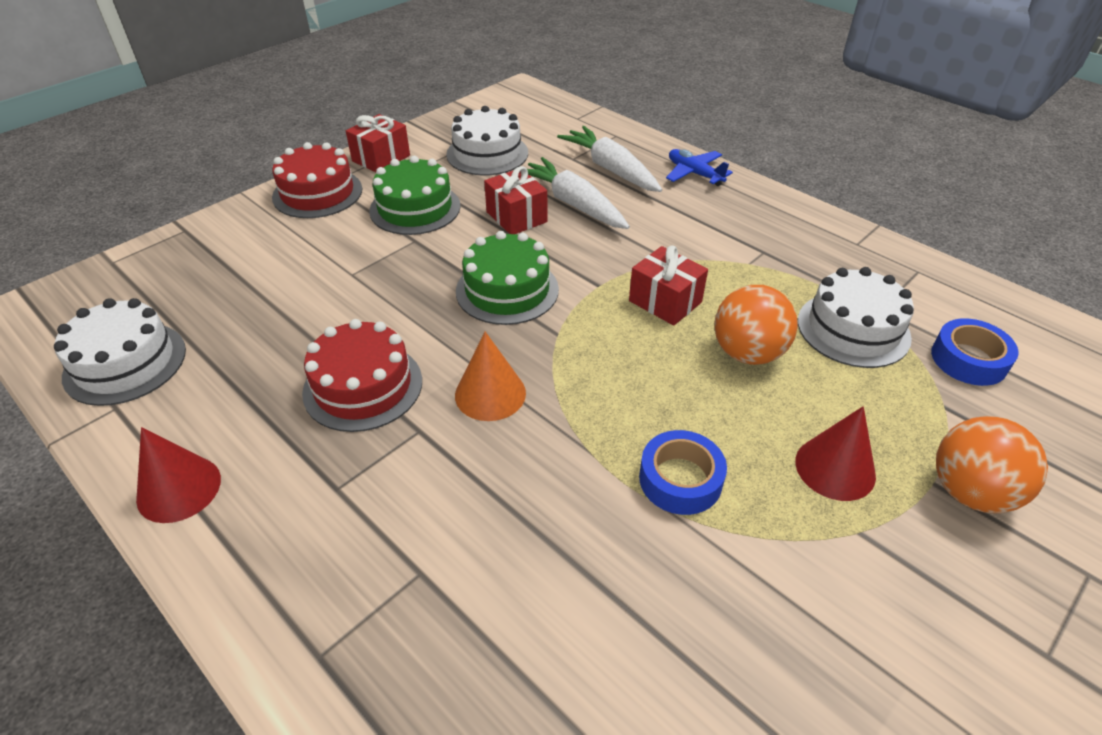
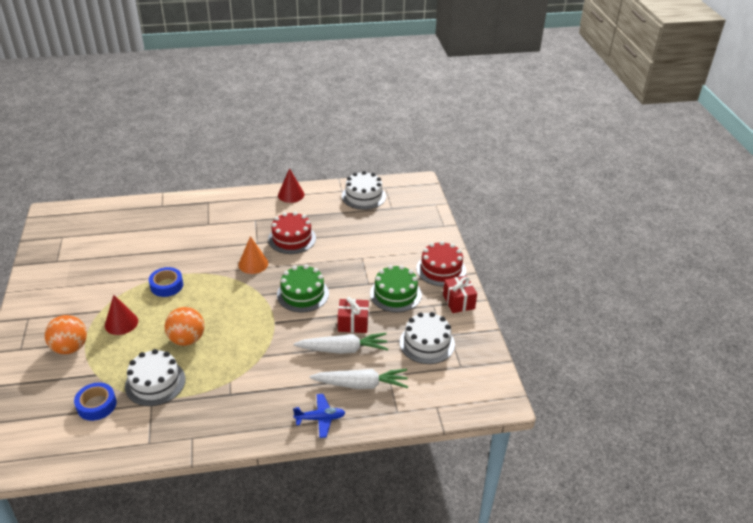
camera: 125 degrees right, 5 degrees down
red gift [629,246,708,326] -> none

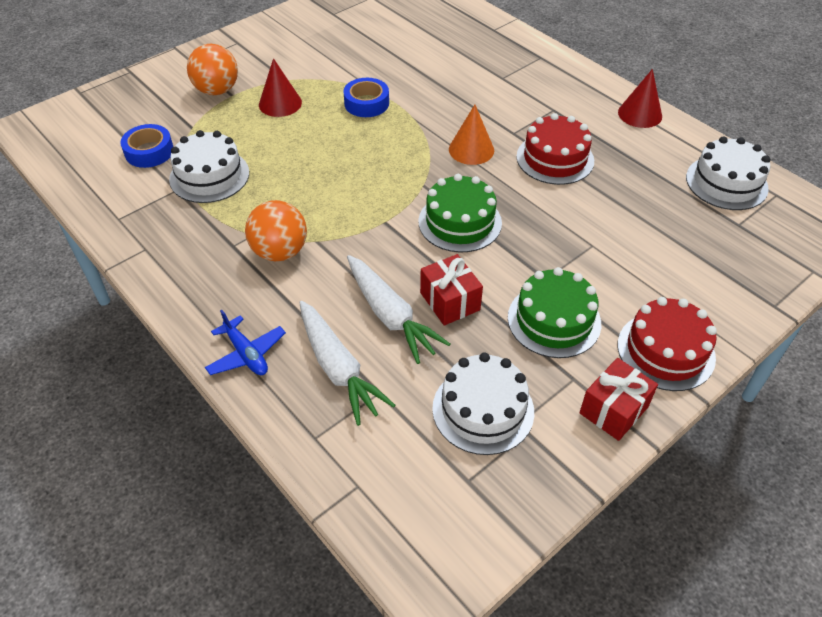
camera: 60 degrees right, 10 degrees up
orange ball [165,307,204,346] -> orange ball moved to [245,200,307,261]

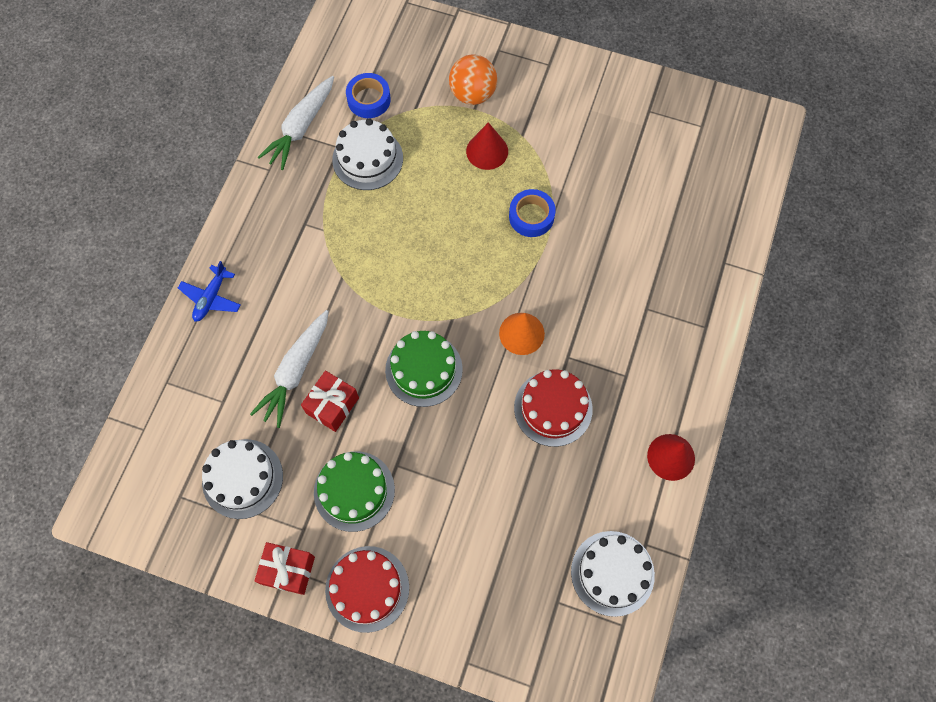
camera: 60 degrees right, 20 degrees up
orange ball [245,200,307,261] -> none
white carrot [299,301,395,426] -> white carrot moved to [258,76,334,170]

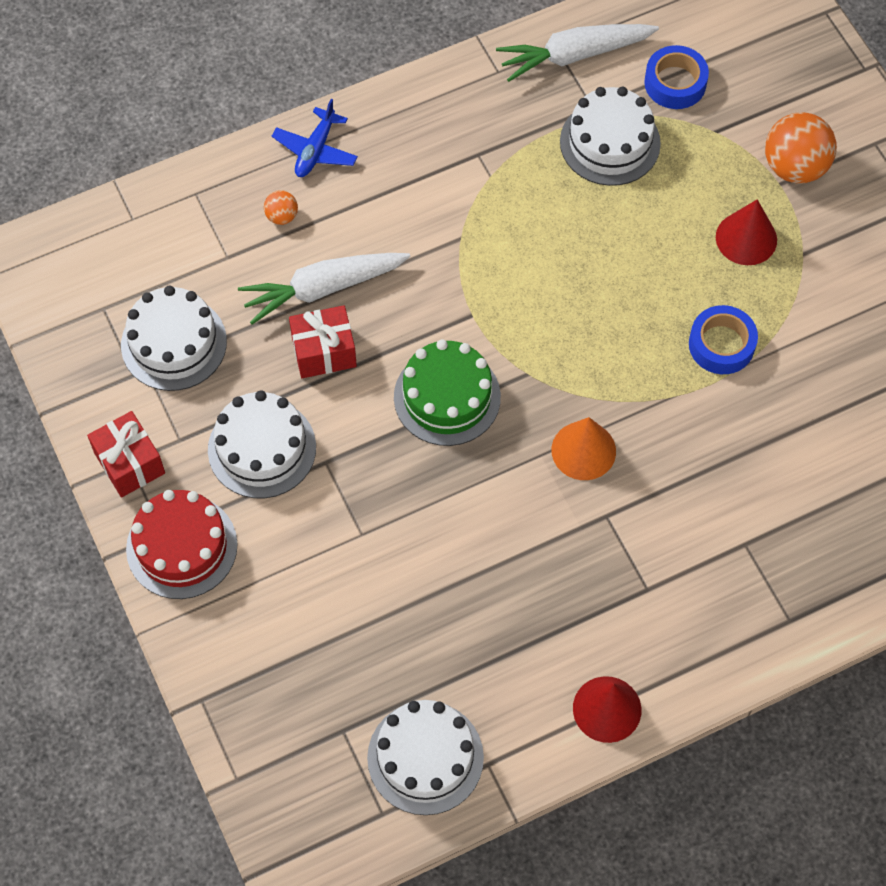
camera: 45 degrees right, 5 degrees down
blue plane [178,261,241,321] -> blue plane turned 45 degrees counterclockwise [272,99,358,177]
green cake [314,451,395,532] -> white cake [208,391,316,498]
red cake [514,369,593,447] -> none
none -> orange ball [264,190,298,225]

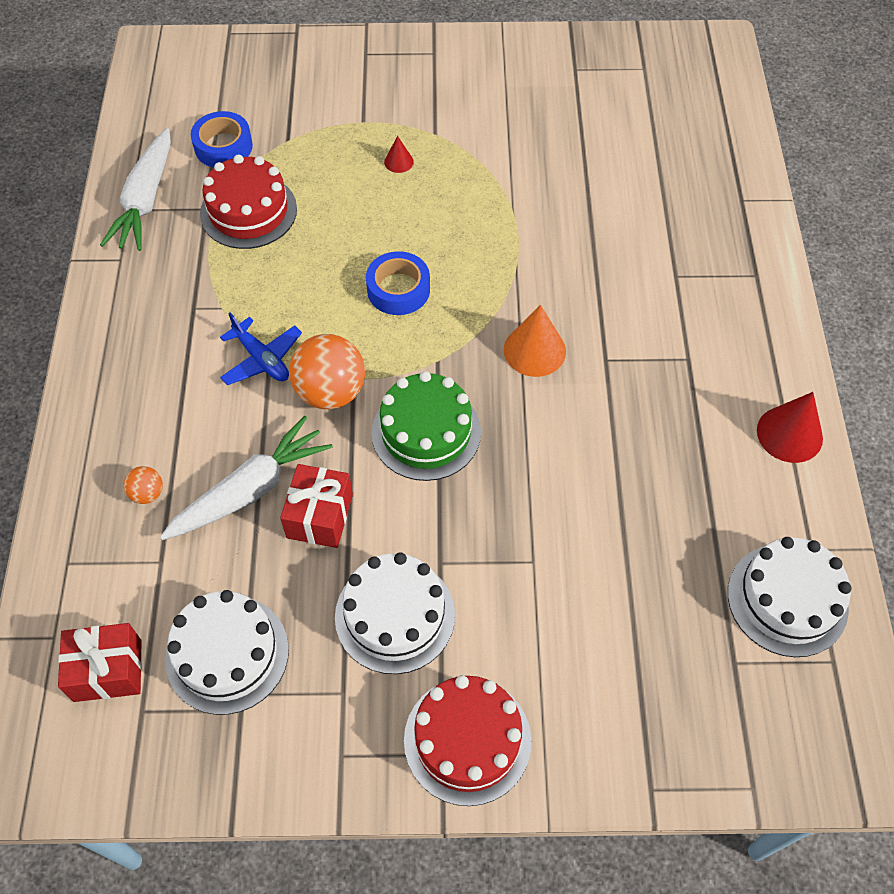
camera: 65 degrees left, 5 degrees down
red gift [87,411,165,498] -> red gift moved to [58,623,142,702]
white carrot [238,253,411,325] -> white carrot turned 135 degrees counterclockwise [160,416,333,540]
blue plane [272,99,358,177] -> blue plane moved to [220,313,302,385]
white cake [560,87,661,186] -> red cake [200,155,297,249]
blue tape [689,305,758,374] -> blue tape moved to [366,251,430,315]
red cone [716,199,777,265] -> red cone [384,136,414,173], size x0.53
orange ball [765,112,837,183] -> orange ball moved to [289,334,365,409]

